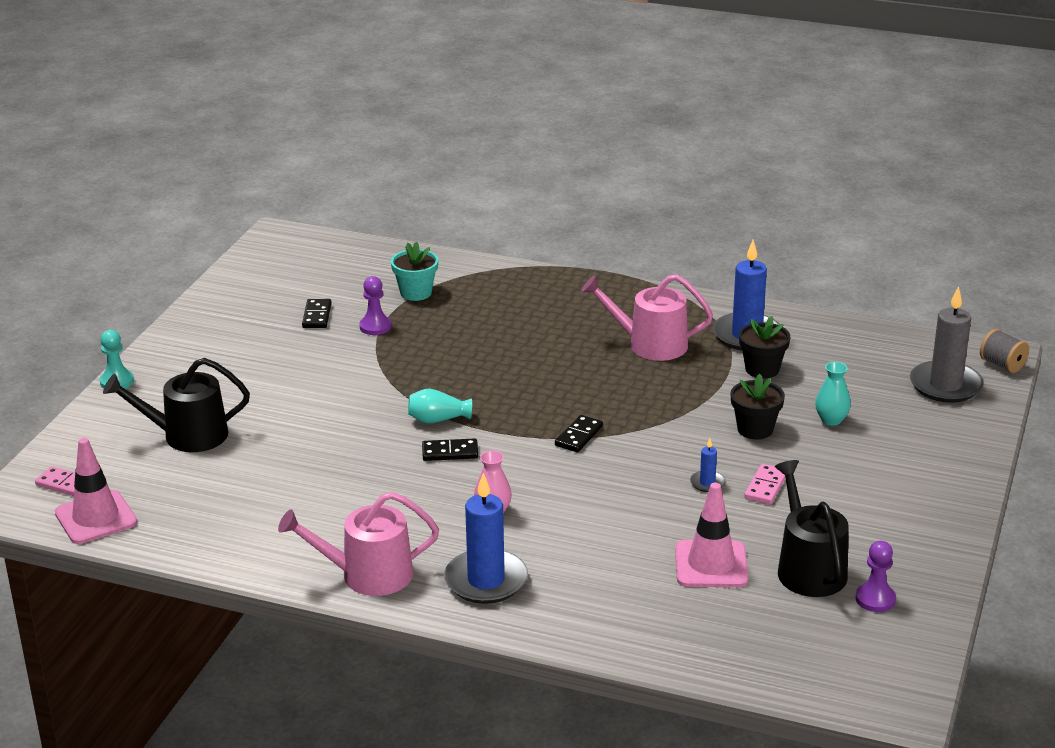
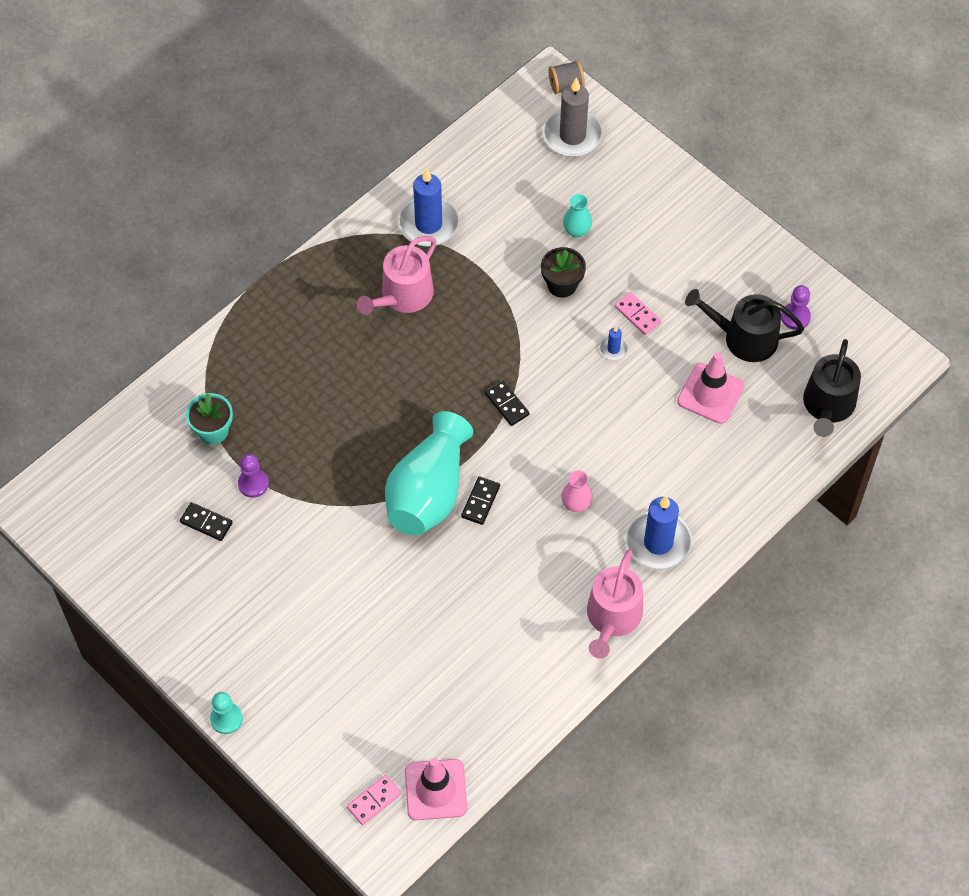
camera: 65 degrees left, 30 degrees up
black watering can [103,358,250,452] -> black watering can moved to [803,339,861,437]
turquoise vase [408,388,472,423] -> turquoise vase [385,411,473,536], size x2.30
black flower pot [739,316,790,378] -> none

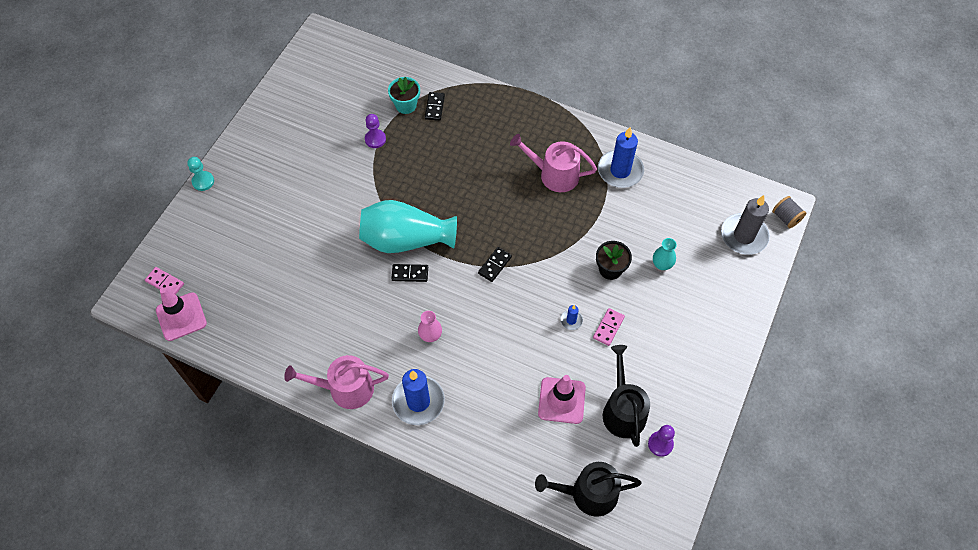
camera: 70 degrees right, 0 degrees up
black domino [180,502,233,541] -> black domino moved to [425,92,445,121]

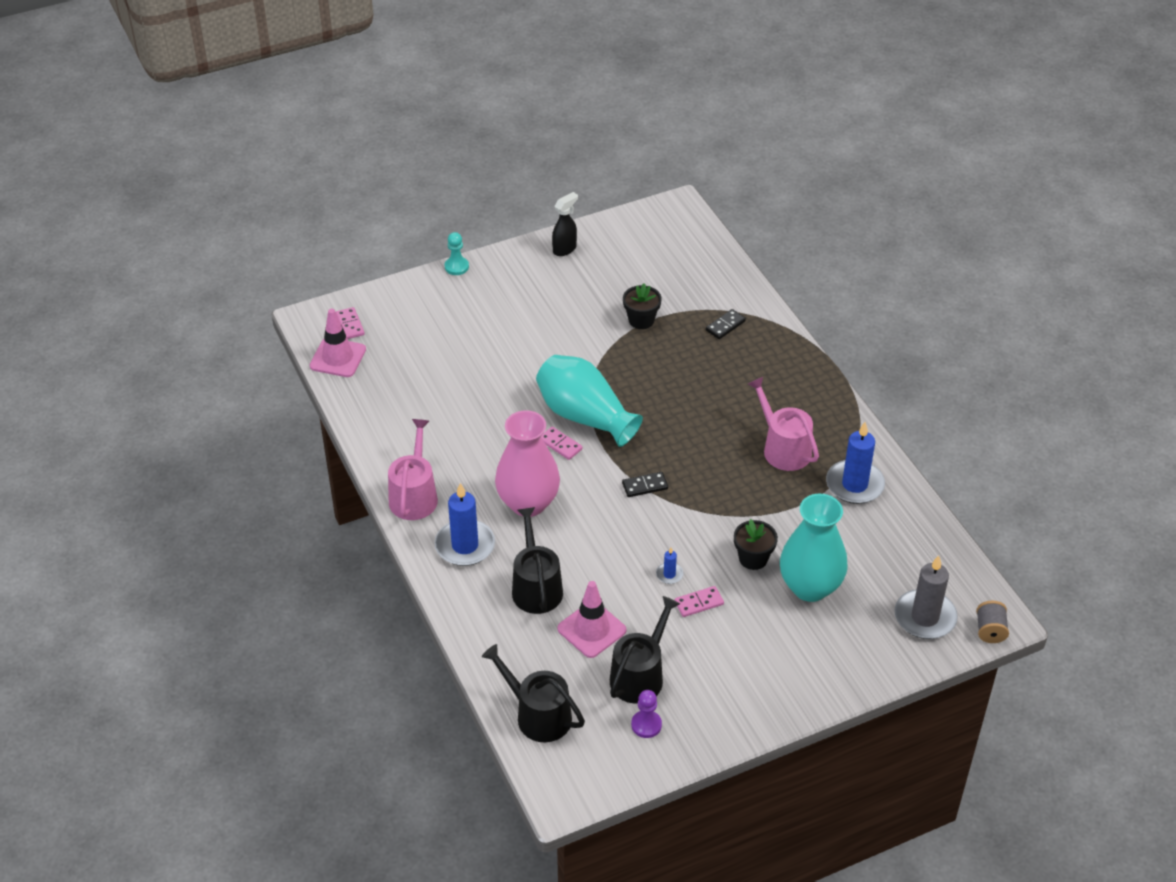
camera: 40 degrees right, 15 degrees down
pink watering can [284,355,389,409] -> pink watering can turned 60 degrees clockwise [388,419,438,520]
purple pawn [365,114,386,148] -> black flower pot [623,283,661,329]
turquoise flower pot [388,77,420,114] -> none
black domino [391,264,428,282] -> pink domino [541,427,583,460]
pink vase [418,311,442,342] -> pink vase [495,410,560,517], size x2.30
turquoise vase [653,238,677,270] -> turquoise vase [780,494,848,602], size x2.30
none -> black watering can [512,507,563,614]
none -> black spray bottle [552,192,578,256]

